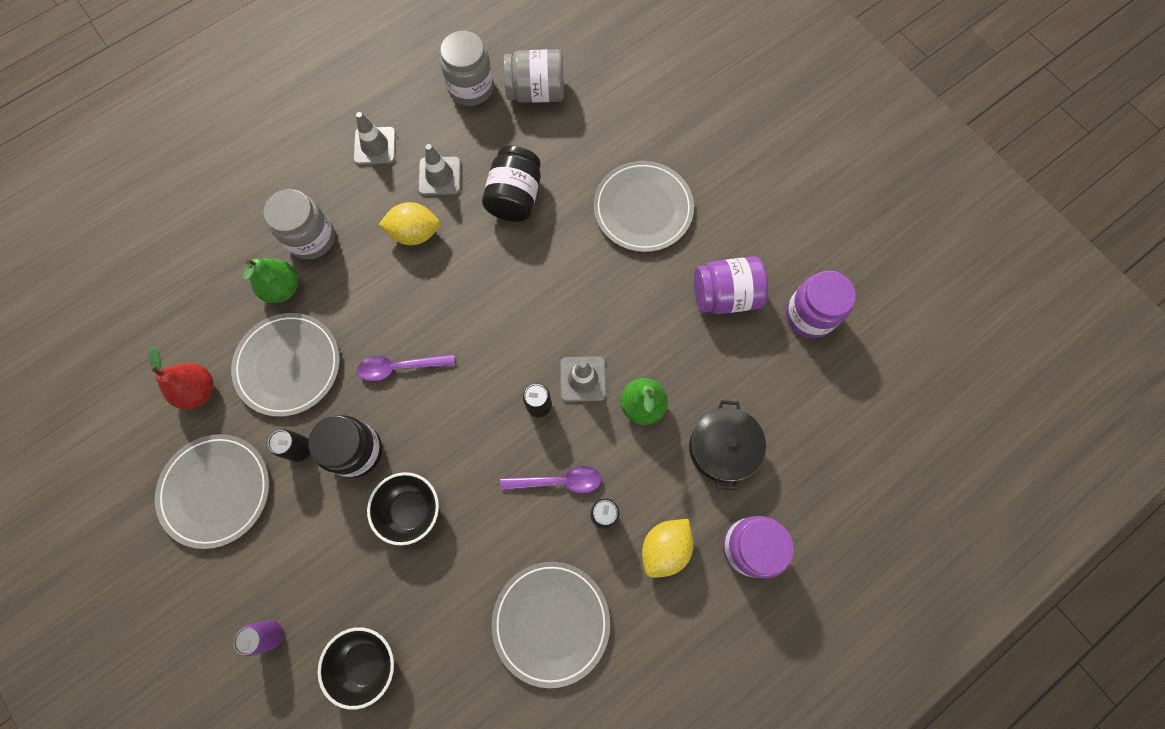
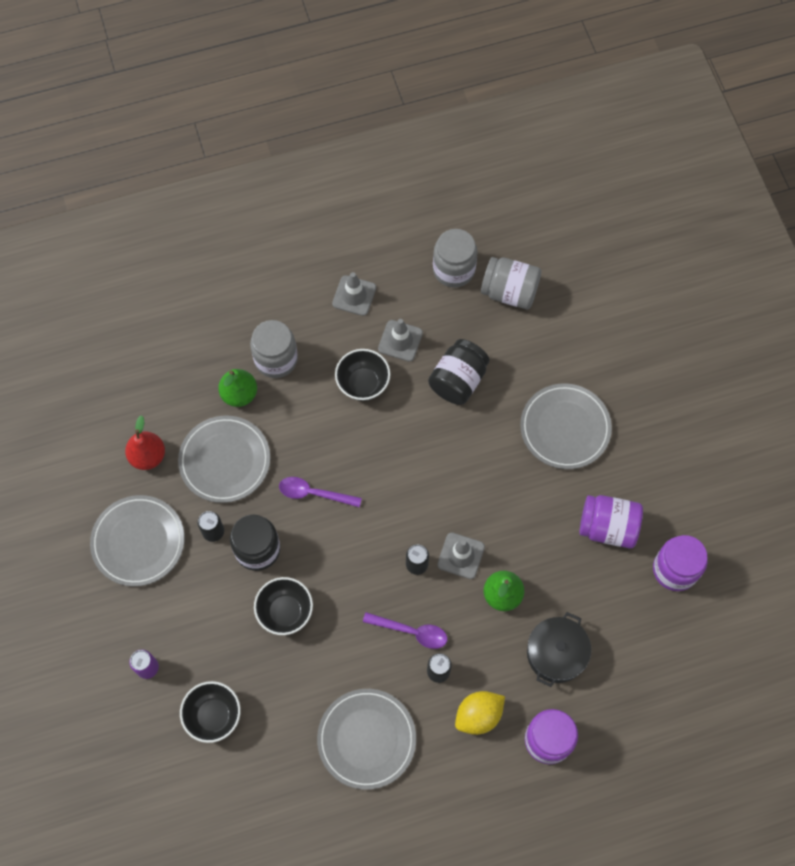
camera: 20 degrees right, 5 degrees down
yellow lemon [379,202,440,245] -> black bowl [335,349,390,401]

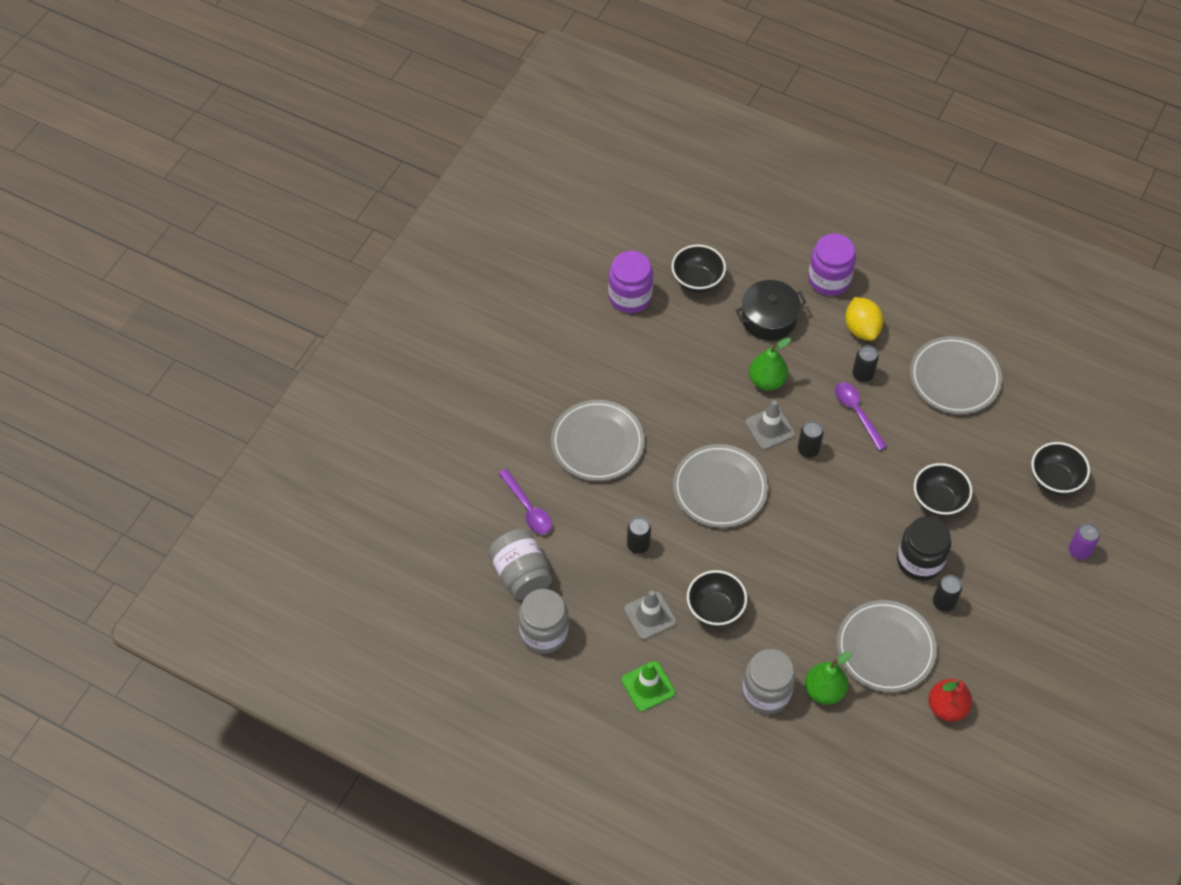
camera: 135 degrees left, 10 degrees down
grey plate [90,495,185,586] -> grey plate moved to [673,444,768,528]
purple spoon [279,477,362,508] -> purple spoon moved to [498,469,552,534]
grey traffic cone [332,272,376,316] -> green traffic cone [622,661,675,711]
black jar [428,339,490,405] -> black can [627,517,651,554]
yellow lemon [455,691,505,735] -> yellow lemon turned 60 degrees clockwise [845,297,883,341]
purple jar [579,495,643,548] -> none
none -> black bowl [672,245,726,293]

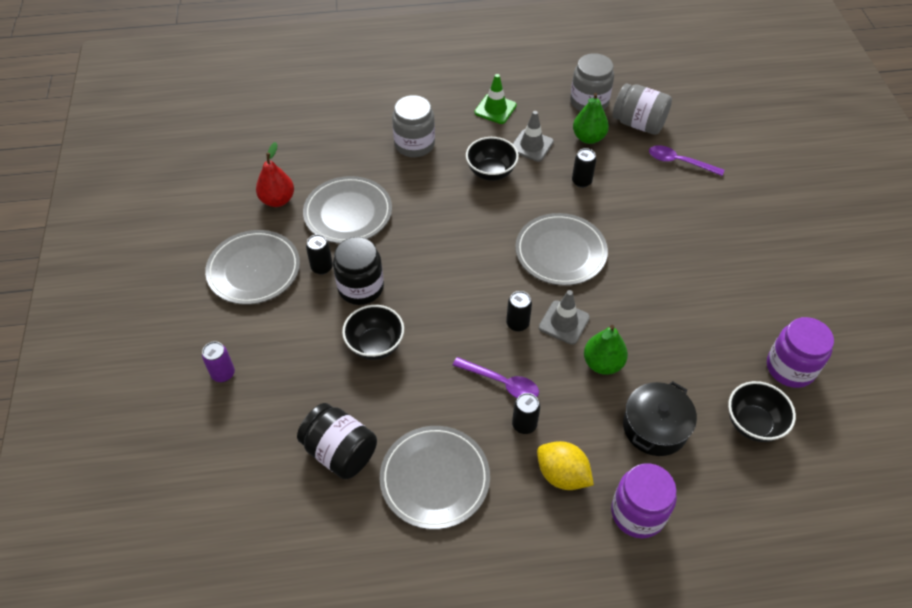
camera: 145 degrees right, 5 degrees down
grey plate [551,400,644,481] -> grey plate moved to [205,230,300,305]
green pear [805,651,852,705] -> green pear moved to [573,93,609,144]
black bowl [1031,442,1090,495] -> none
none -> black jar [297,403,377,479]

